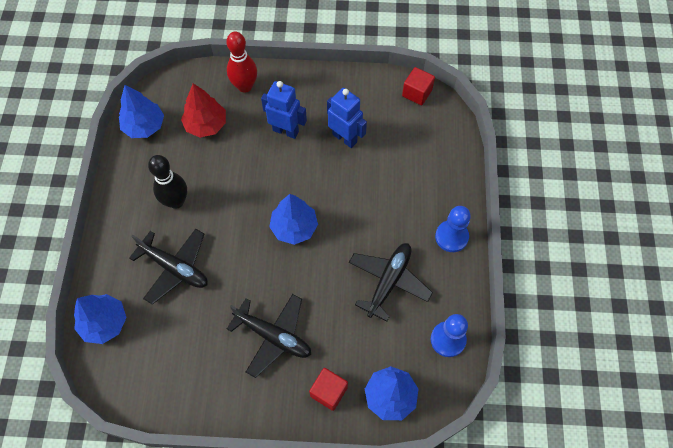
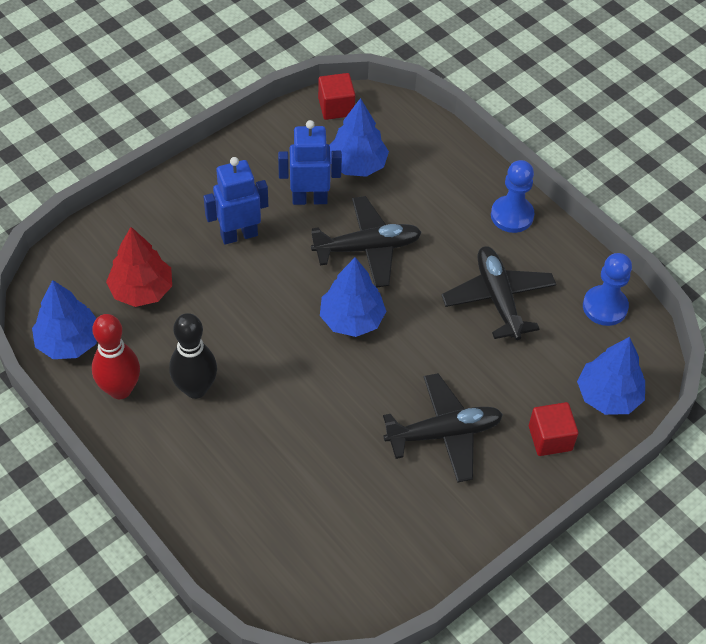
camera: 45 degrees left, 10 degrees down
blue tree [74,294,127,344] -> blue tree moved to [329,98,389,177]
black plane [129,229,208,305] -> black plane moved to [311,196,422,288]
red bowling pin [226,31,257,93] -> red bowling pin moved to [92,314,140,399]

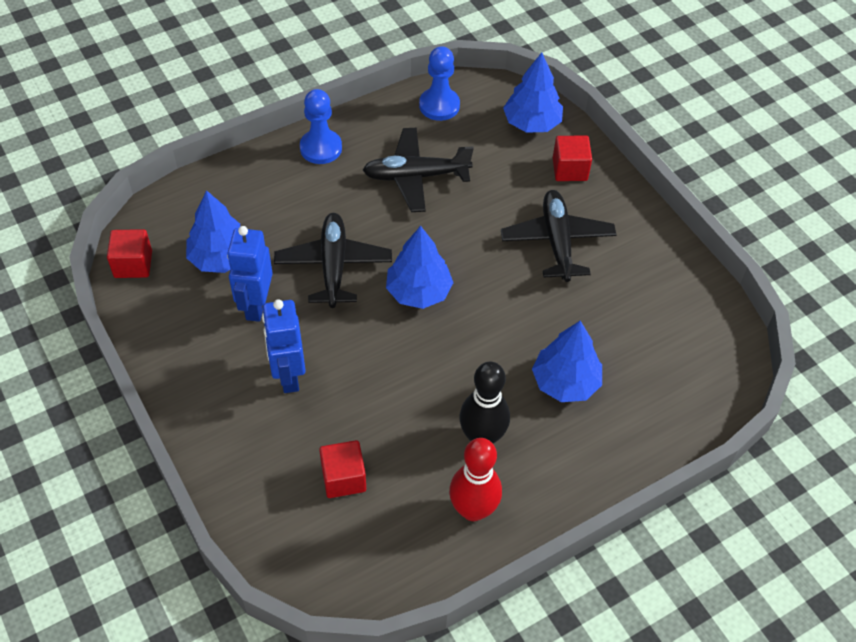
camera: 80 degrees left, 0 degrees up
blue tree [32,280,97,359] -> blue tree moved to [532,321,602,402]
red tree [106,227,172,307] -> red cube [319,440,366,498]

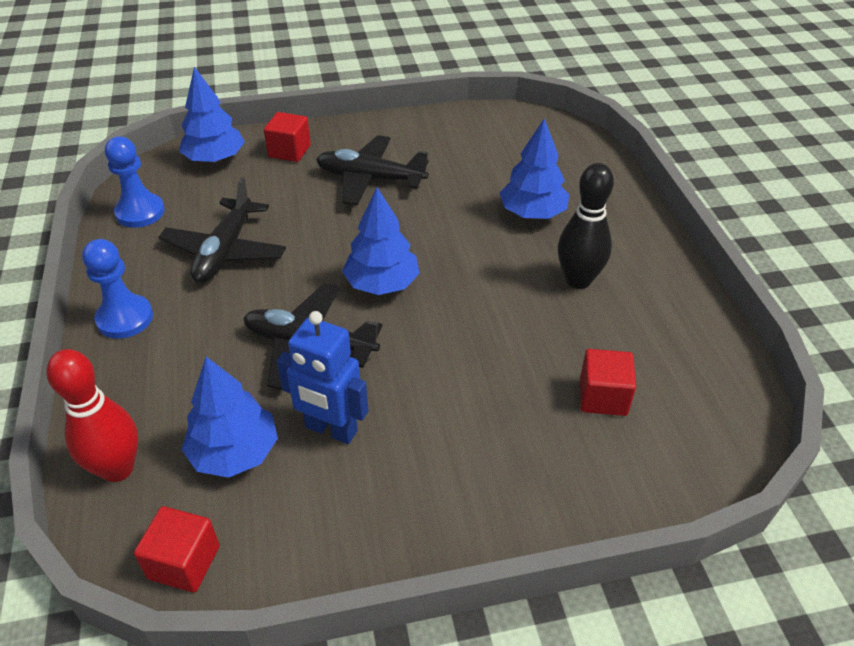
camera: 70 degrees left, 10 degrees down
blue robot [262,299,306,393] -> none
red bowling pin [449,438,502,521] -> red bowling pin moved to [46,349,138,482]

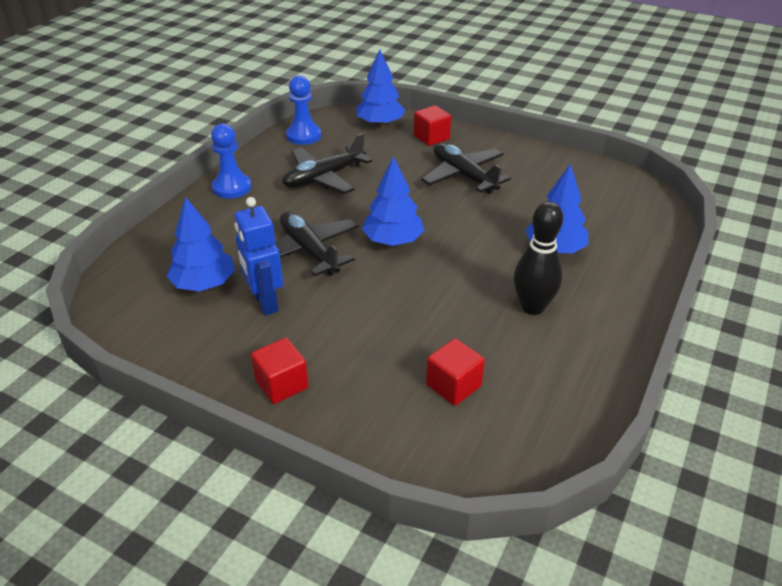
camera: 40 degrees right, 5 degrees down
red bowling pin [46,349,138,482] -> none
red cube [134,506,220,592] -> red cube moved to [251,338,309,404]

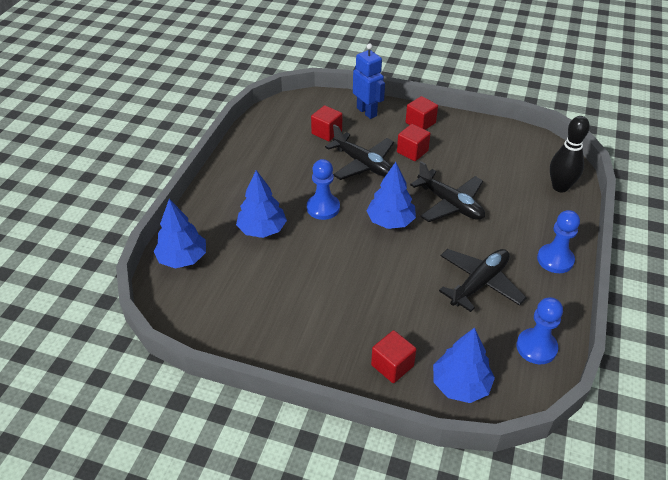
camera: 170 degrees right, 5 degrees up
blue tree [167,197,235,291] -> blue tree moved to [154,199,206,269]
blue robot [234,197,283,315] -> blue robot moved to [353,43,385,119]
black plane [421,143,511,194] -> black plane moved to [325,124,394,180]
black bowling pin [514,201,563,315] -> black bowling pin moved to [550,116,590,192]
none -> blue pawn [307,159,340,220]
none -> red cube [397,124,431,161]

